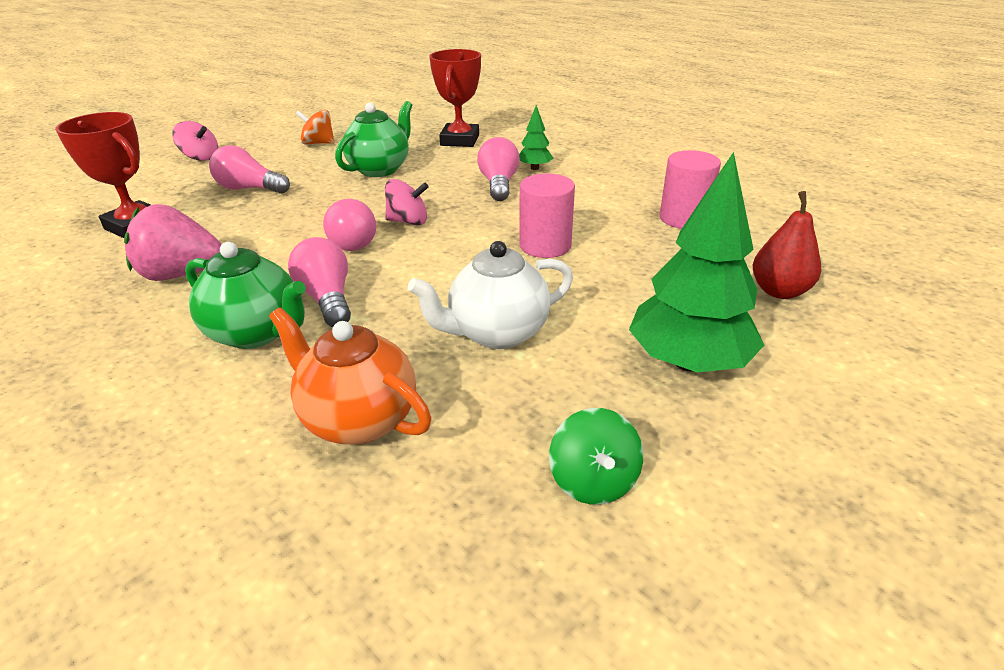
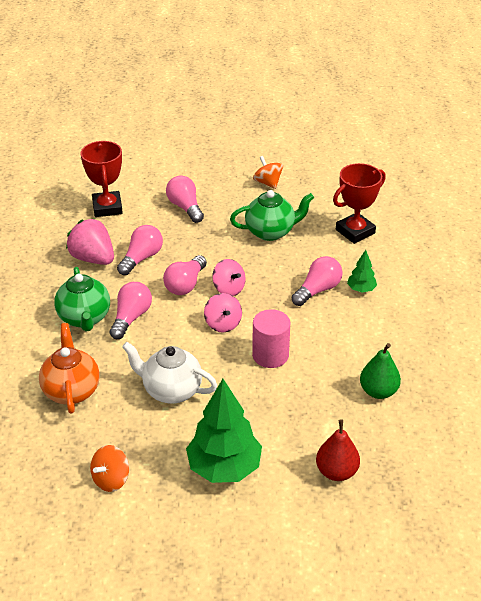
camera: 45 degrees right, 5 degrees up
pink spinning top [172,121,218,161] -> pink spinning top moved to [204,293,242,333]
green spinning top [549,408,643,505] -> orange spinning top [90,445,129,492]
pink cylinder [660,150,721,229] -> green pear [360,343,401,399]
none -> pink light bulb [117,225,163,275]

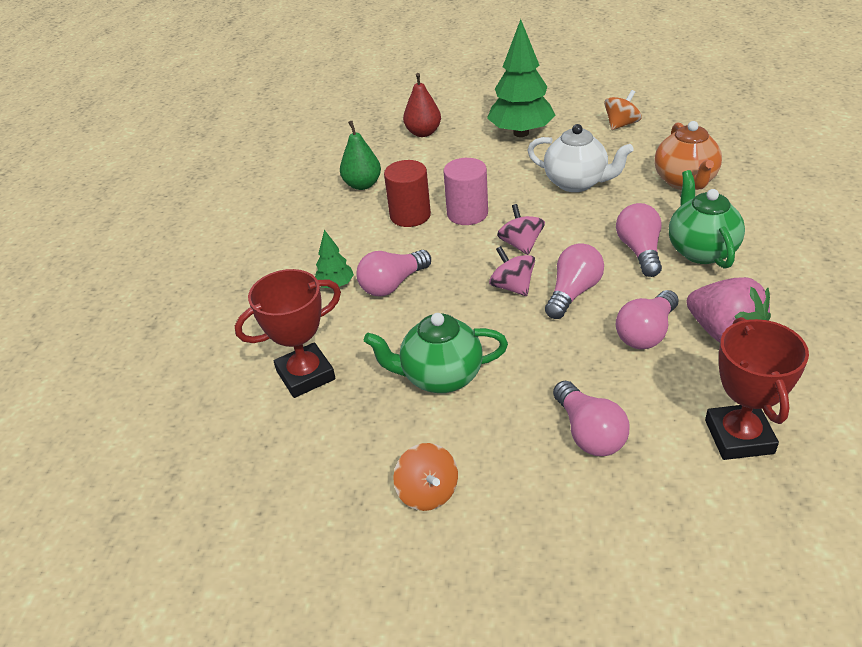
camera: 170 degrees left, 0 degrees up
pink light bulb [110,282,152,339] -> pink light bulb turned 150 degrees clockwise [616,203,662,277]
none -> red cylinder [384,160,431,227]

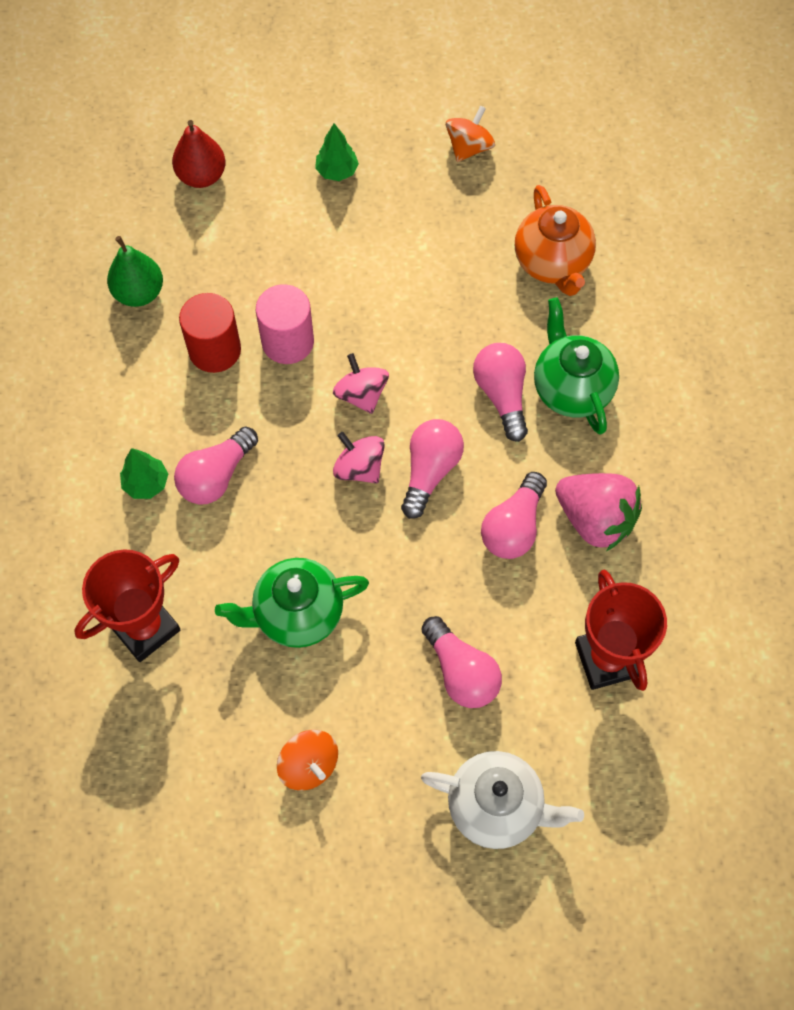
camera: 15 degrees left, 25 degrees up
green tree [487,19,556,137] -> green tree [315,123,359,181], size x0.48
white teapot [527,124,634,192] -> white teapot moved to [421,751,584,849]

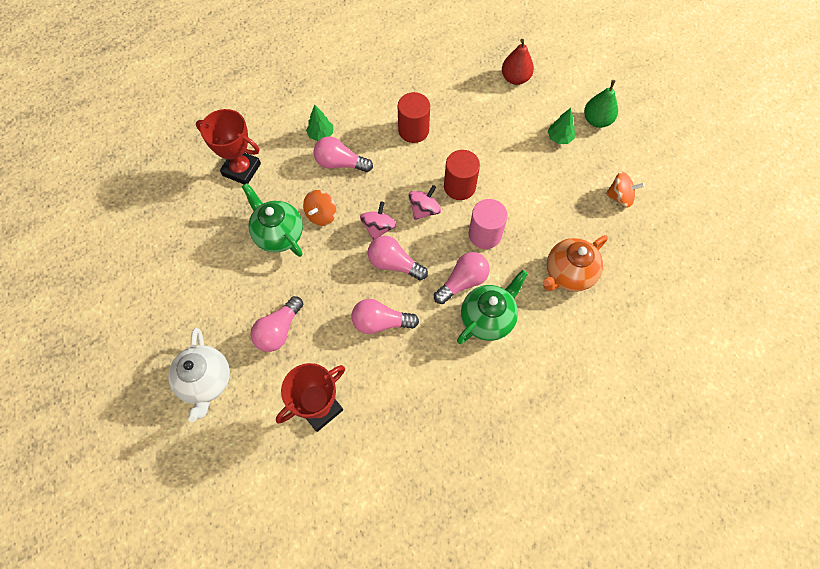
camera: 65 degrees right, 0 degrees up
green pear [107,236,163,307] -> green pear moved to [584,80,618,128]
pink cylinder [256,284,314,364] -> pink cylinder moved to [469,199,508,249]
orange spinning top [277,729,338,791] -> orange spinning top moved to [303,190,336,226]
pink light bulb [401,419,464,519] -> pink light bulb turned 150 degrees counterclockwise [368,236,428,281]
pink strawberry [555,473,642,551] -> none
none -> red cylinder [444,150,480,200]

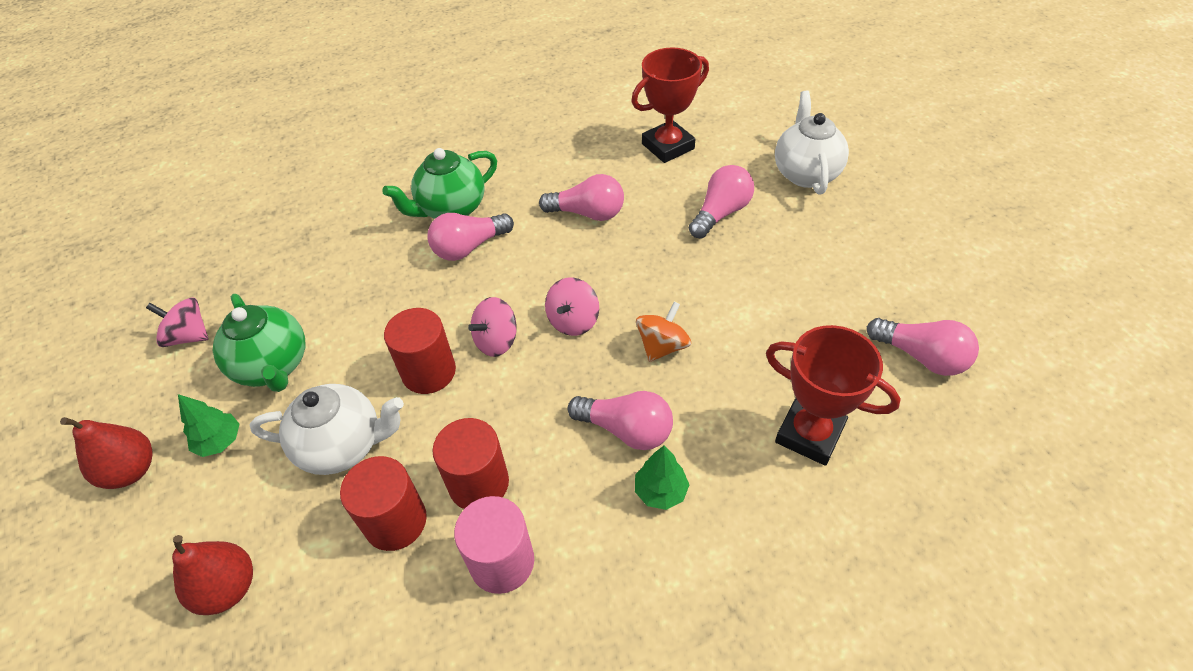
camera: 170 degrees left, 15 degrees down
green teapot [242,183,303,257] -> green teapot moved to [213,294,305,392]
pink light bulb [368,236,428,281] -> pink light bulb moved to [867,318,979,376]
pink cylinder [469,199,508,249] -> pink cylinder moved to [454,496,534,594]
orange teapot [543,235,608,292] -> none
green pear [584,80,618,128] -> red pear [60,417,153,489]
orange spinning top [605,172,645,207] -> pink spinning top [146,297,209,347]
none -> white teapot [250,384,404,475]
none -> red cylinder [340,456,427,551]

